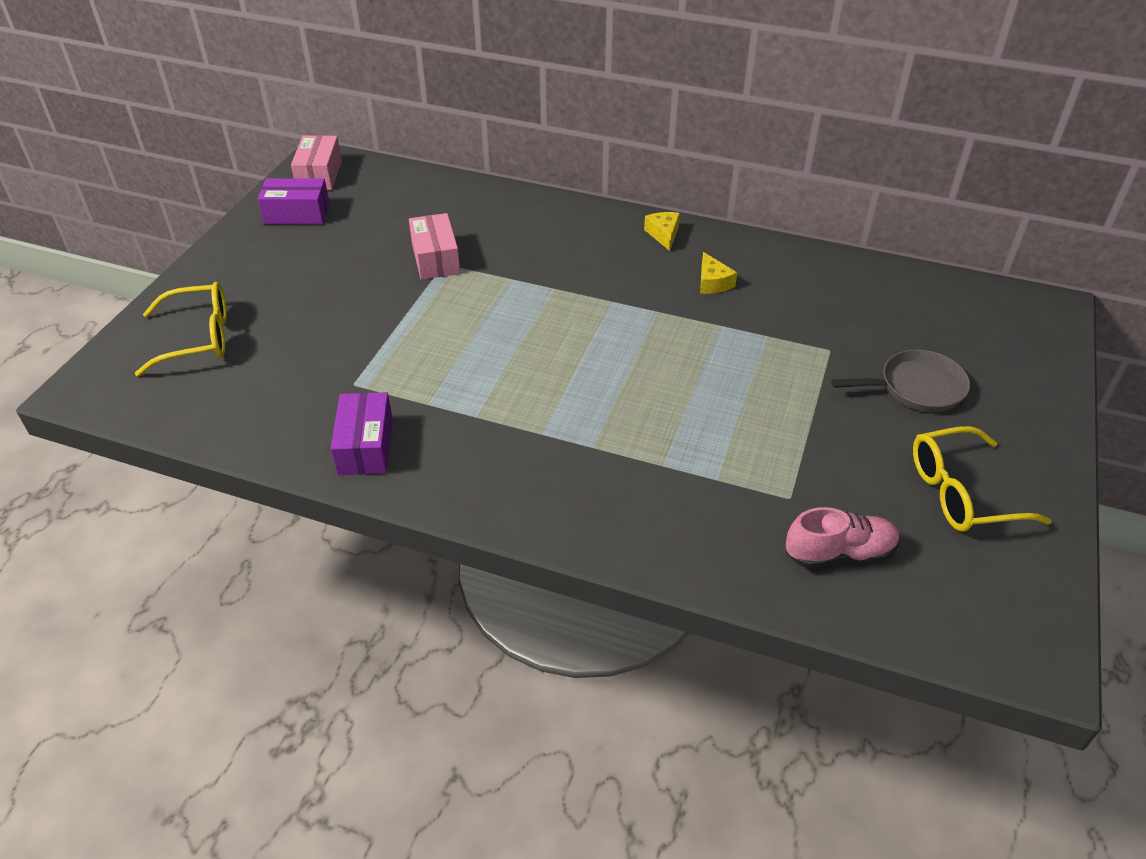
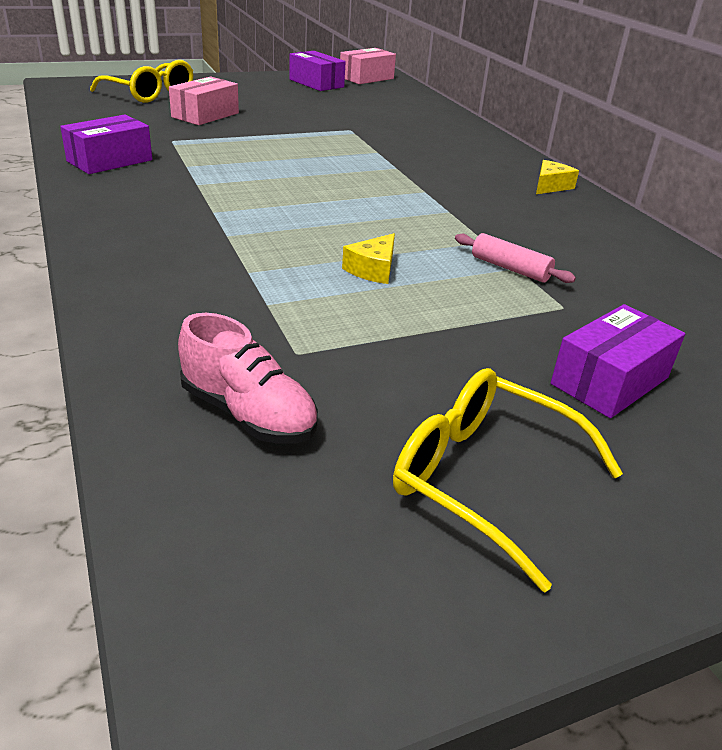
camera: 45 degrees right, 10 degrees down
pink box [409,213,460,280] -> pink box moved to [169,76,239,125]
yellow cheese [700,252,737,294] -> yellow cheese moved to [342,233,395,284]
grey pan [831,350,970,412] -> purple box [551,304,685,418]
none -> pink rolling pin [455,233,576,283]

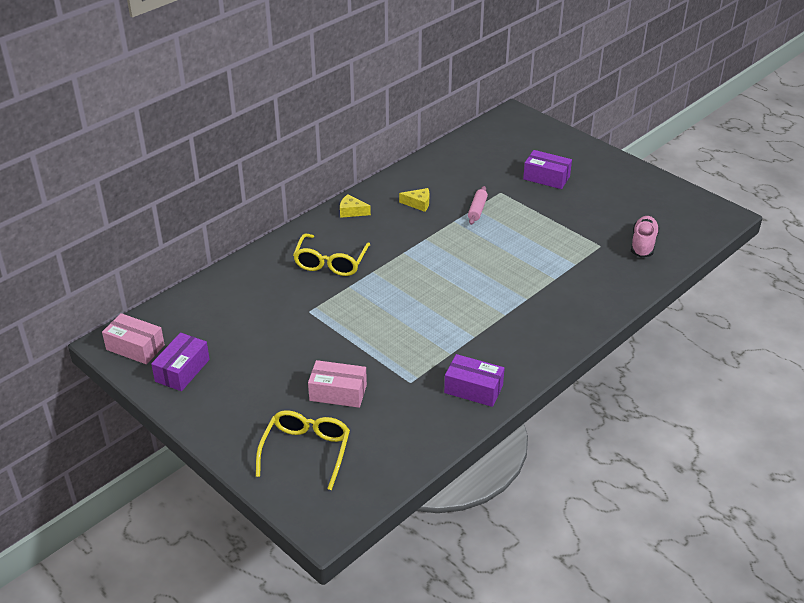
camera: 110 degrees left, 5 degrees up
yellow cheese [342,233,395,284] -> yellow cheese moved to [399,188,429,212]
yellow glasses [393,368,623,592] -> yellow glasses moved to [293,234,370,276]

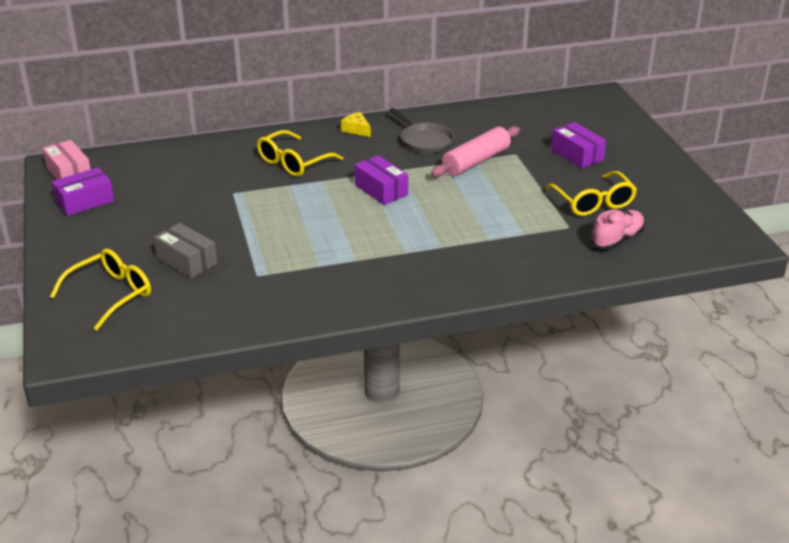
camera: 30 degrees right, 5 degrees down
pink box [308,360,367,408] -> grey box [154,223,217,279]
yellow cheese [399,188,429,212] -> grey pan [389,108,454,153]
purple box [444,354,505,407] -> purple box moved to [354,155,408,205]
pink rolling pin [468,186,488,225] -> pink rolling pin [431,126,520,177], size x1.80
none -> yellow glasses [545,171,637,216]

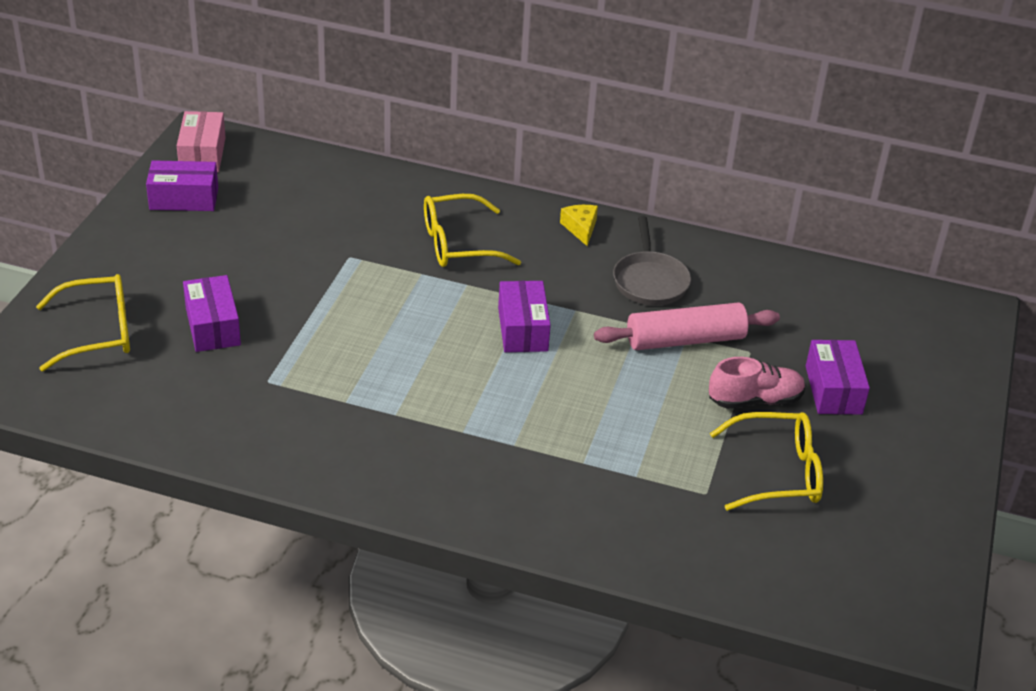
camera: 30 degrees right, 5 degrees up
grey box [154,223,217,279] -> purple box [183,275,241,352]
yellow glasses [545,171,637,216] -> yellow glasses turned 105 degrees counterclockwise [710,412,823,511]
pink shoe [591,210,645,250] -> pink shoe moved to [709,357,805,408]

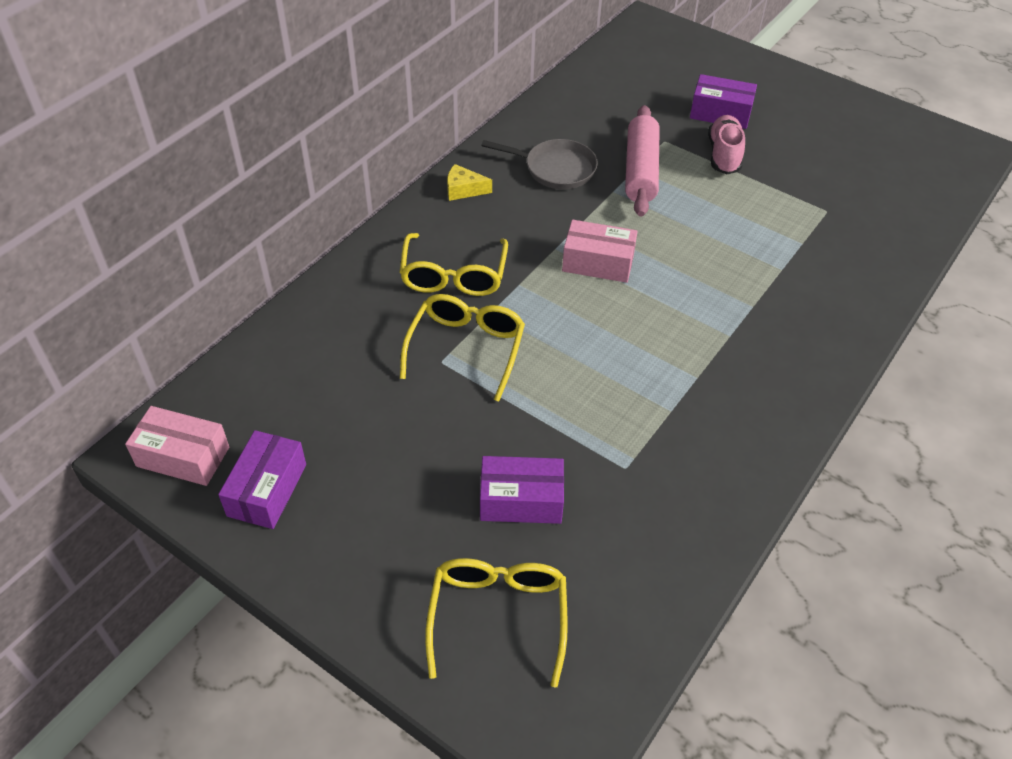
camera: 70 degrees left, 10 degrees up
purple box [498,281,551,352] -> pink box [562,220,638,283]
yellow glasses [710,412,823,511] -> yellow glasses moved to [400,294,525,402]

